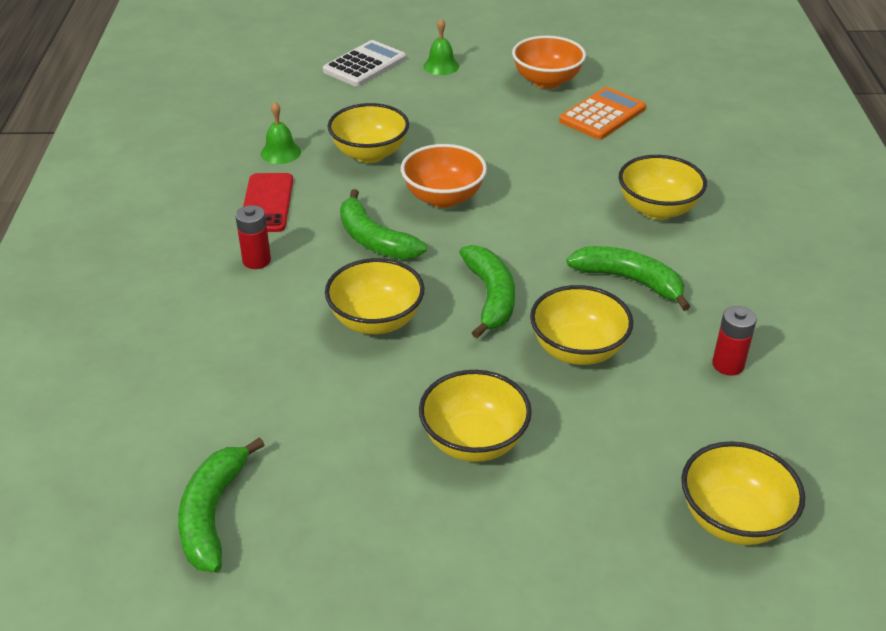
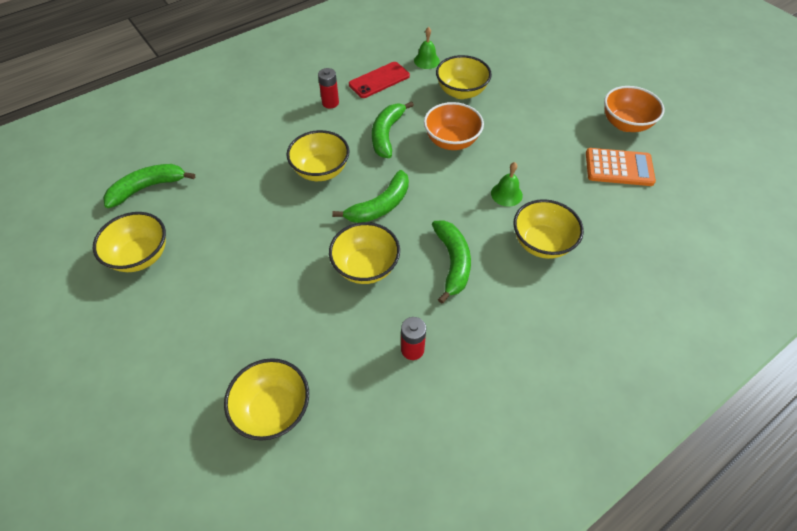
camera: 55 degrees right, 15 degrees up
white calculator [323,40,406,87] -> none
yellow bowl [419,370,532,462] -> yellow bowl moved to [93,212,166,272]
green bell [423,18,459,75] -> green bell moved to [491,162,523,207]

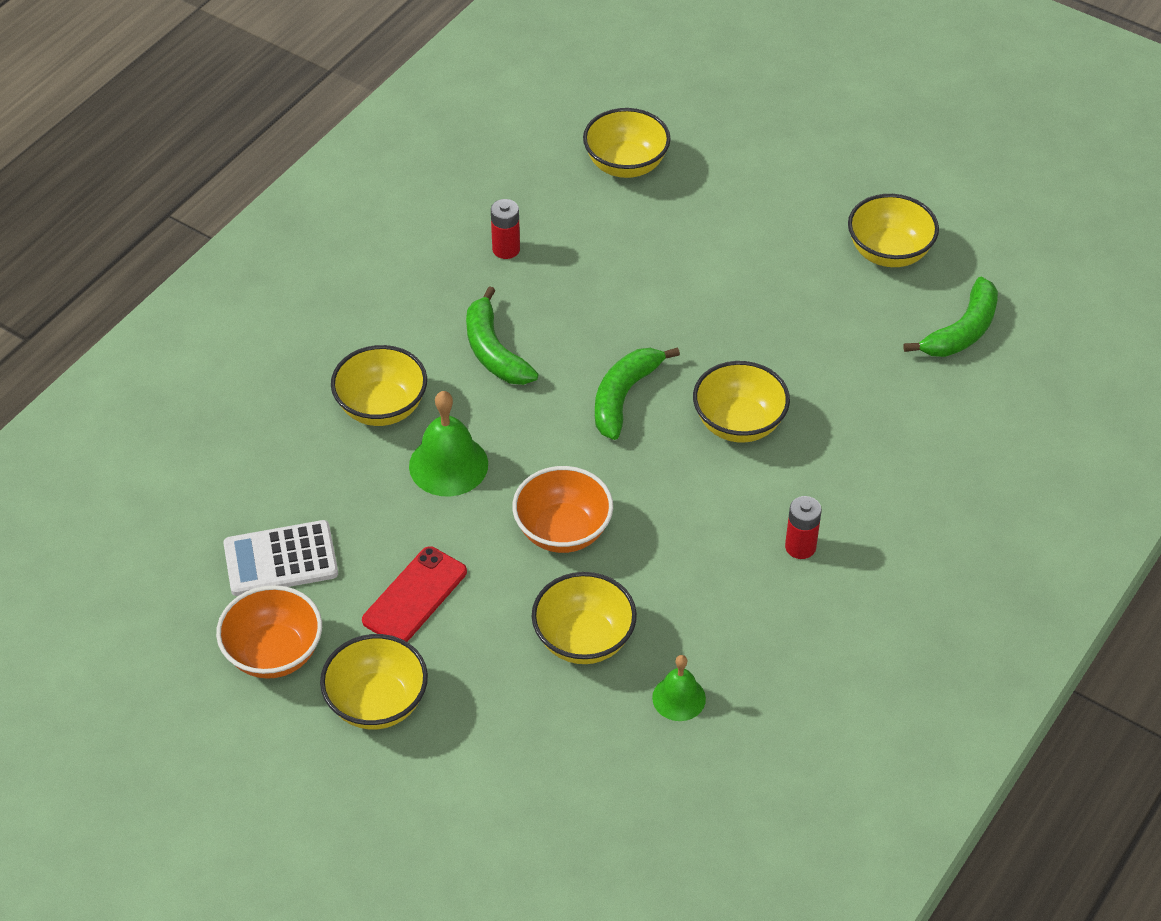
camera: 160 degrees right, 5 degrees down
yellow bowl [329,222,400,284] -> yellow bowl moved to [320,634,428,729]
red phone [349,62,410,98] -> red phone moved to [362,546,467,642]
green banana [372,101,414,158] -> none
green bell [491,162,523,207] -> green bell [409,391,488,496], size x1.61
orange calculator [586,148,656,186] -> white calculator [223,520,338,596]

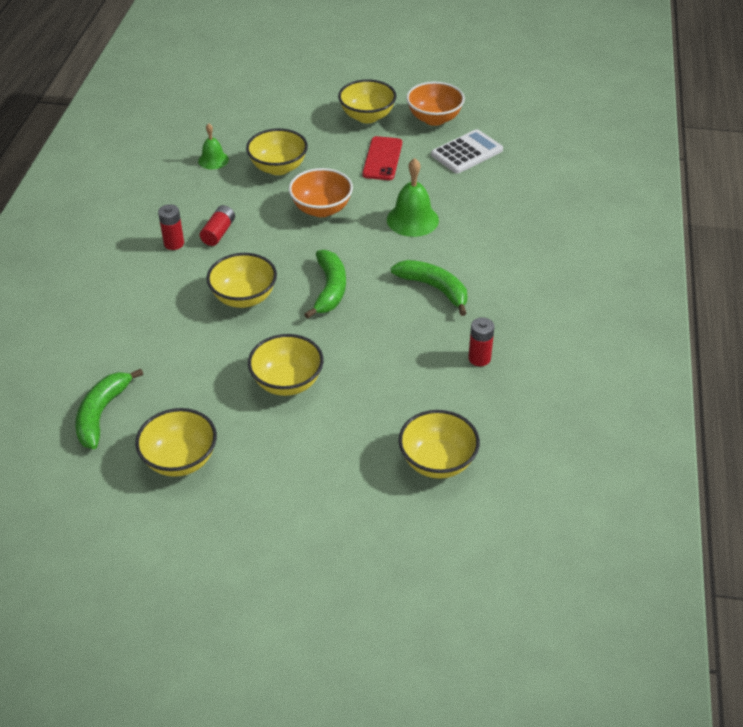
camera: 155 degrees right, 5 degrees down
yellow bowl [331,345,427,426] -> yellow bowl moved to [248,334,324,396]
none -> red battery [200,205,235,246]

